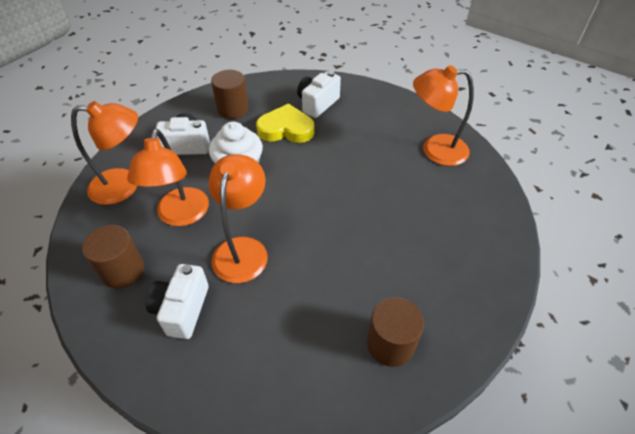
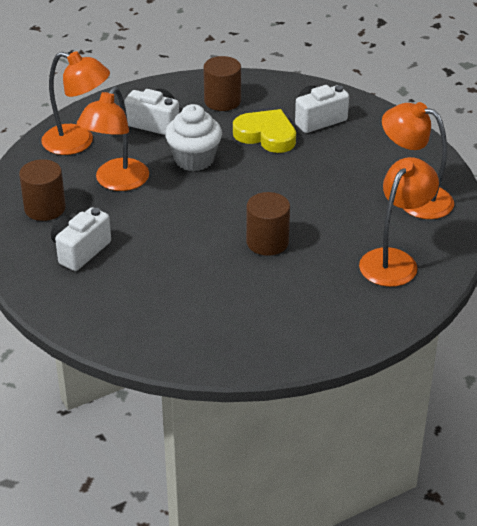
camera: 25 degrees right, 10 degrees down
orange lamp [208,154,268,283] -> orange lamp moved to [359,157,439,287]
brown cylinder [367,297,424,367] -> brown cylinder moved to [246,192,290,256]

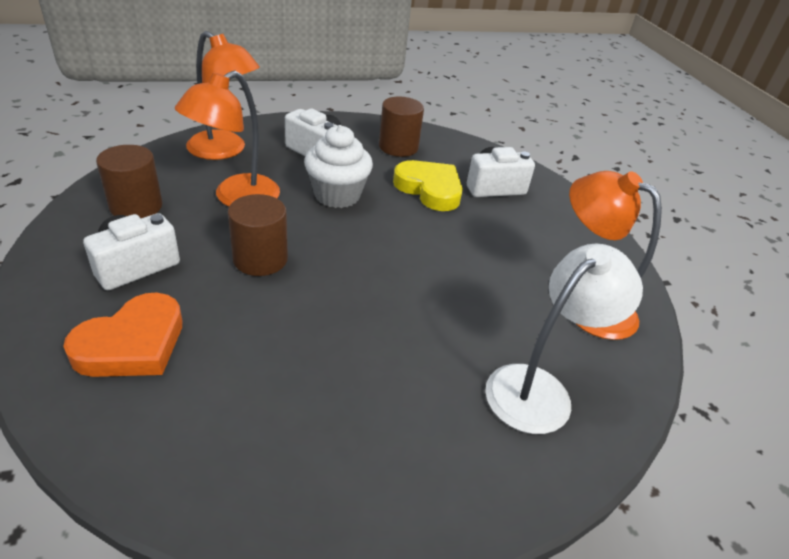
camera: 10 degrees right, 0 degrees up
brown cylinder [246,192,290,256] -> brown cylinder moved to [228,194,288,276]
orange lamp [359,157,439,287] -> white lamp [485,244,643,434]
none -> orange heart [63,293,183,377]

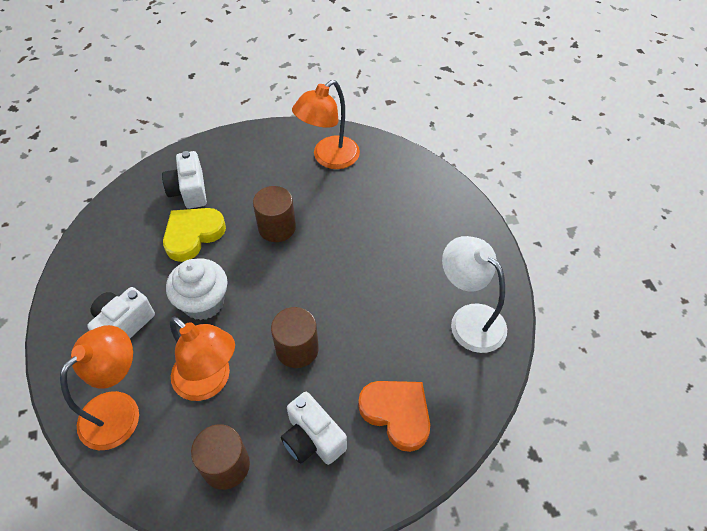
camera: 85 degrees left, 15 degrees up
brown cylinder [379,97,424,157] -> brown cylinder moved to [253,186,296,242]
white lamp [485,244,643,434] -> white lamp moved to [442,236,507,353]

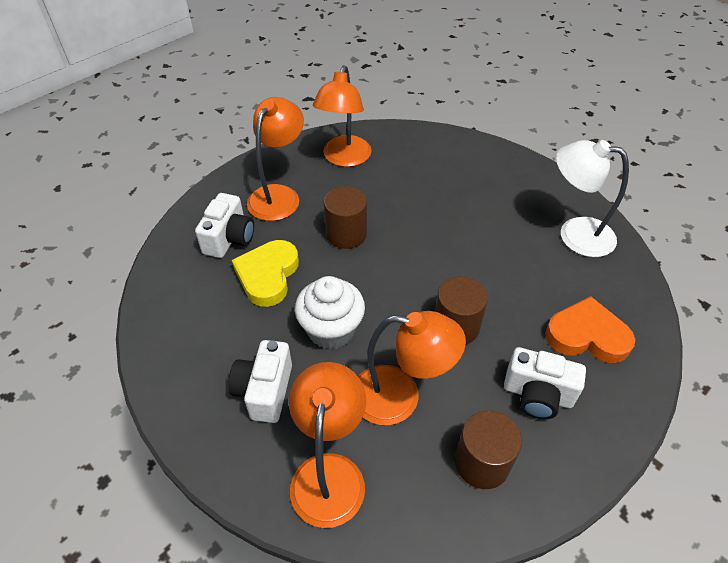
camera: 30 degrees left, 5 degrees down
white camera [162,151,207,209] -> white camera turned 120 degrees counterclockwise [195,193,254,258]
none -> orange lamp [247,97,304,221]

